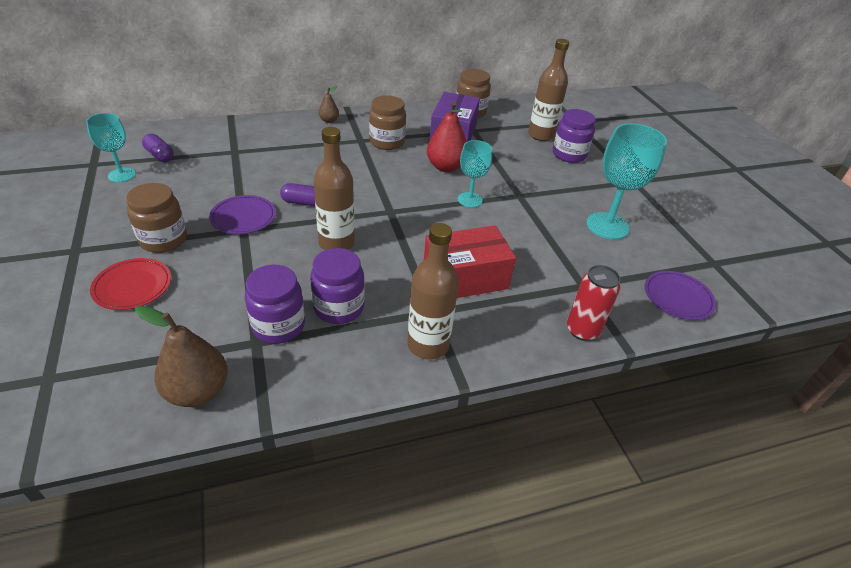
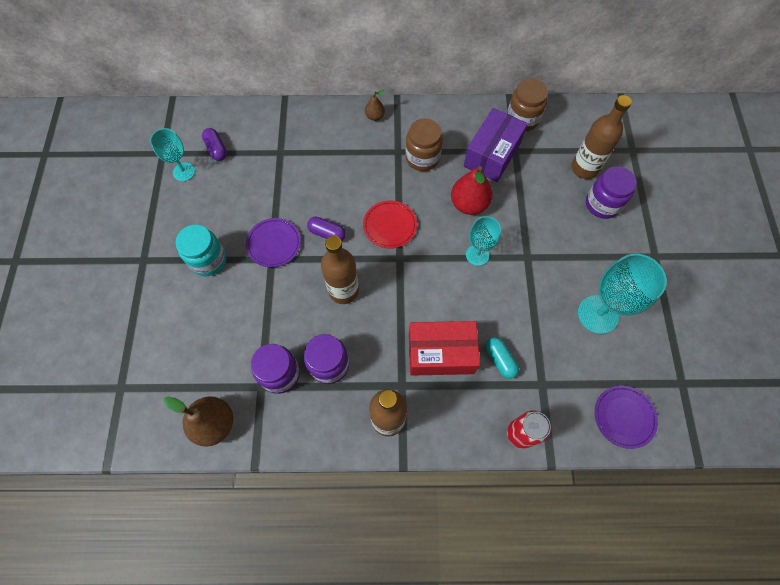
camera: 20 degrees right, 25 degrees up
red plate [90,258,171,310] -> red plate moved to [363,200,417,249]
brown jar [126,183,187,253] -> turquoise jar [176,225,226,276]
none -> turquoise capsule [486,337,519,379]

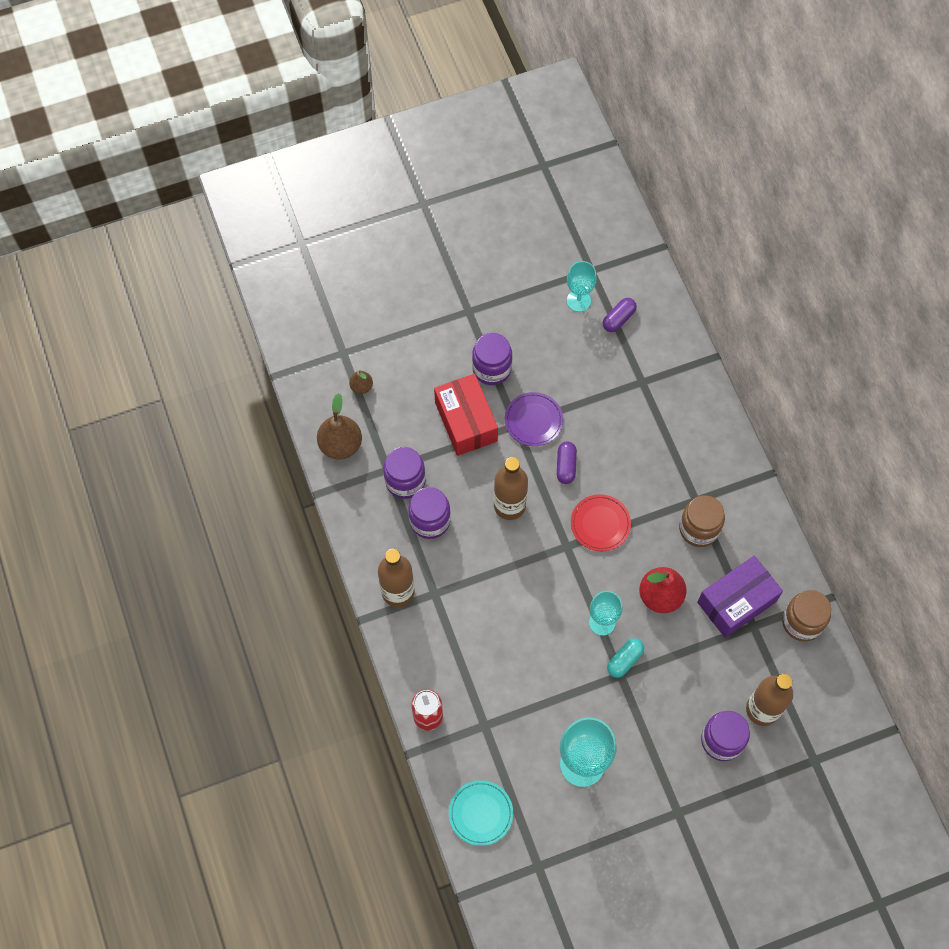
camera: 70 degrees right, 0 degrees up
turquoise jar [176,225,226,276] -> purple jar [472,333,512,385]
brown pear [365,90,385,121] -> brown pear moved to [349,370,373,394]
red box [409,321,480,376] -> red box moved to [434,374,498,456]
purple box [464,108,528,182] -> purple box turned 45 degrees counterclockwise [697,556,783,638]
turquoise capsule [486,337,519,379] -> turquoise capsule moved to [607,638,644,678]
purple plate [595,386,658,449] -> turquoise plate [449,780,513,846]

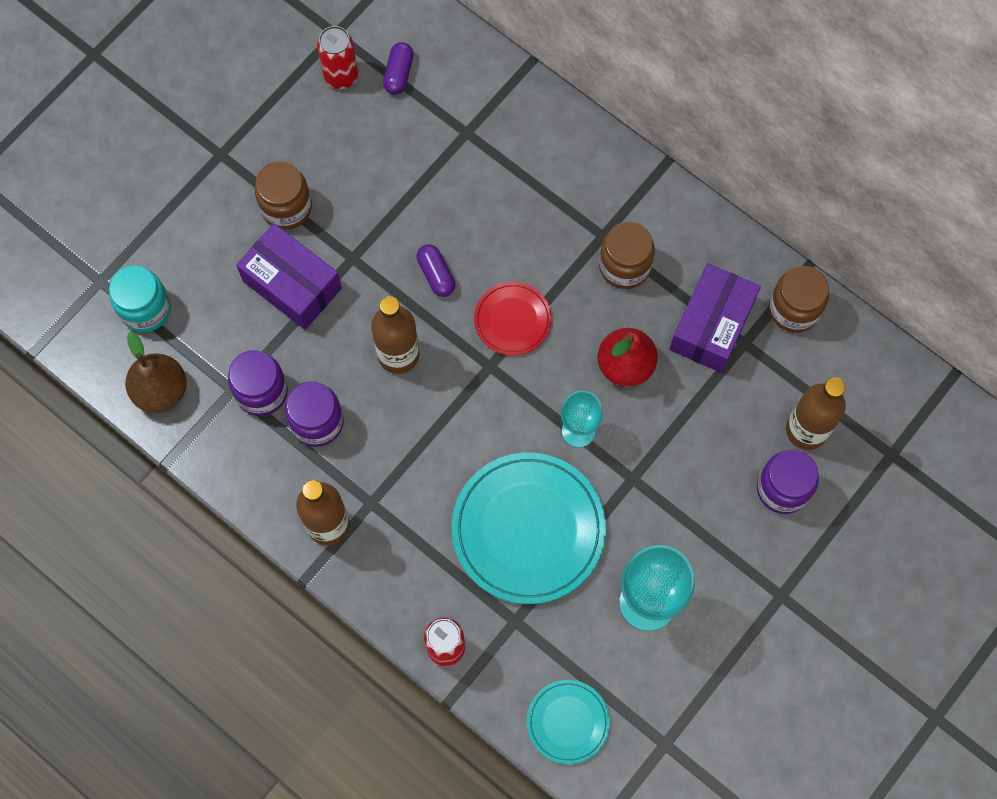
camera: 30 degrees left, 5 degrees up
brown pear [349,370,373,394] -> turquoise jar [109,265,171,332]
red box [434,374,498,456] -> purple box [236,223,342,330]
purple jar [472,333,512,385] -> brown jar [255,161,312,230]
purple plate [505,392,563,446] -> none
turquoise goblet [567,261,597,312] -> red can [317,26,358,89]
turquoise capsule [607,638,644,678] -> none
none -> turquoise plate [452,452,606,604]

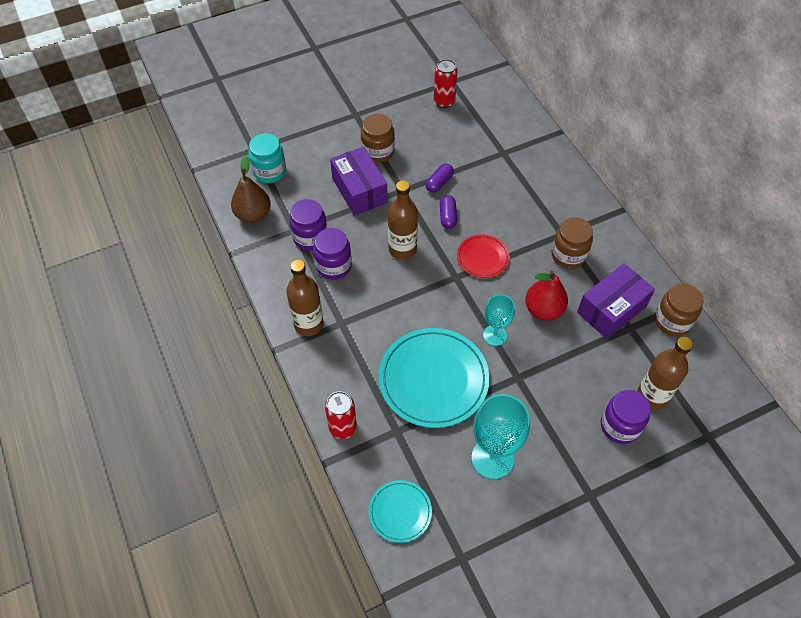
camera: 25 degrees right, 15 degrees down
purple capsule [383,42,414,95] -> purple capsule moved to [425,163,454,193]

